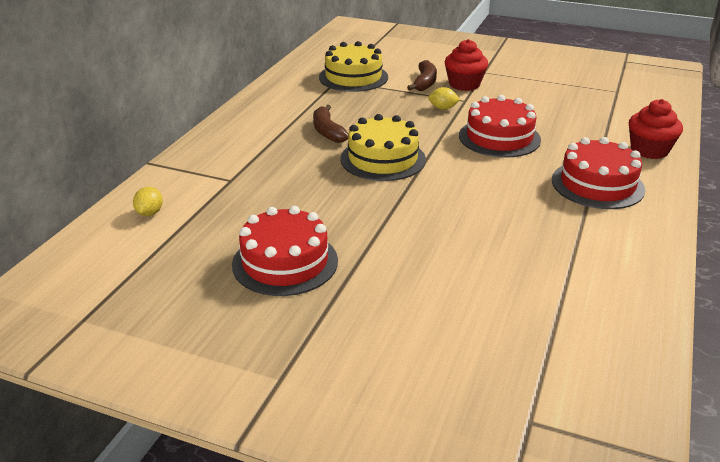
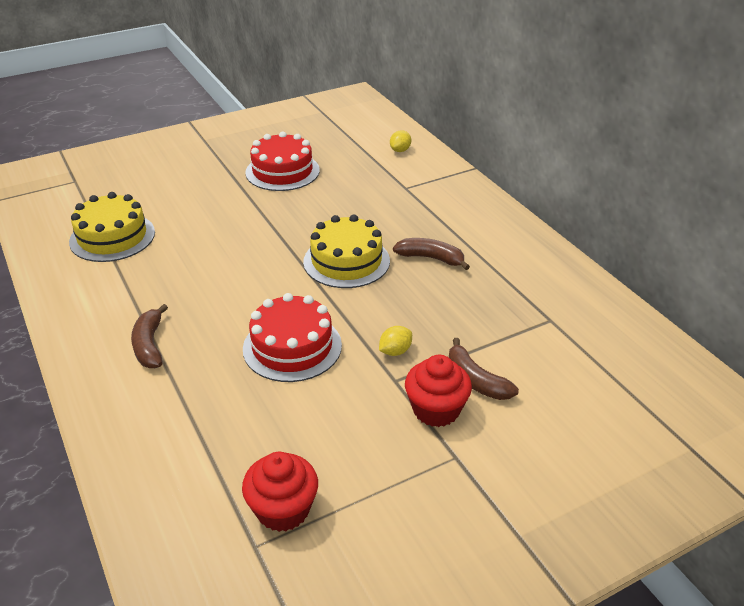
camera: 130 degrees right, 5 degrees up
yellow lemon [133,187,163,216] -> yellow lemon turned 75 degrees clockwise [390,130,411,152]
yellow cake [319,41,388,92] -> yellow cake moved to [69,192,155,262]
red cake [552,137,645,209] -> brown banana [131,304,168,368]
red cupcake [629,99,683,159] -> red cupcake moved to [242,452,318,532]

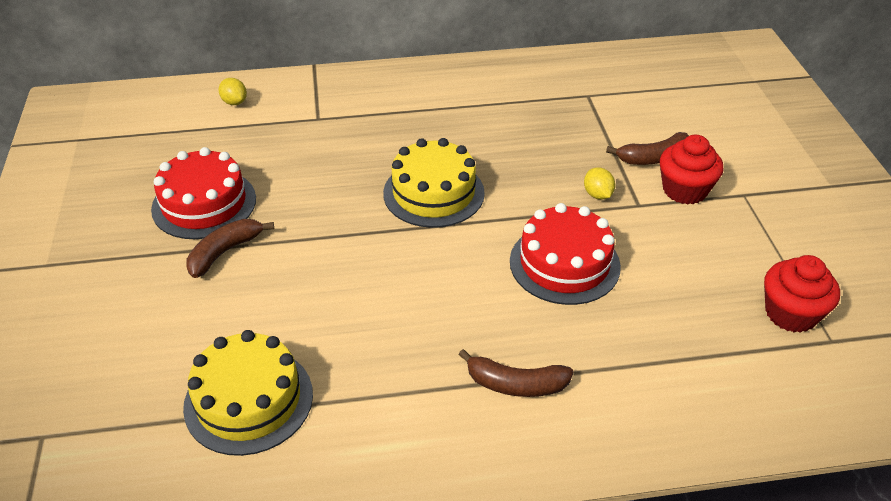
camera: 70 degrees left, 5 degrees up
brown banana [393,238,470,270] -> brown banana moved to [187,219,274,278]

